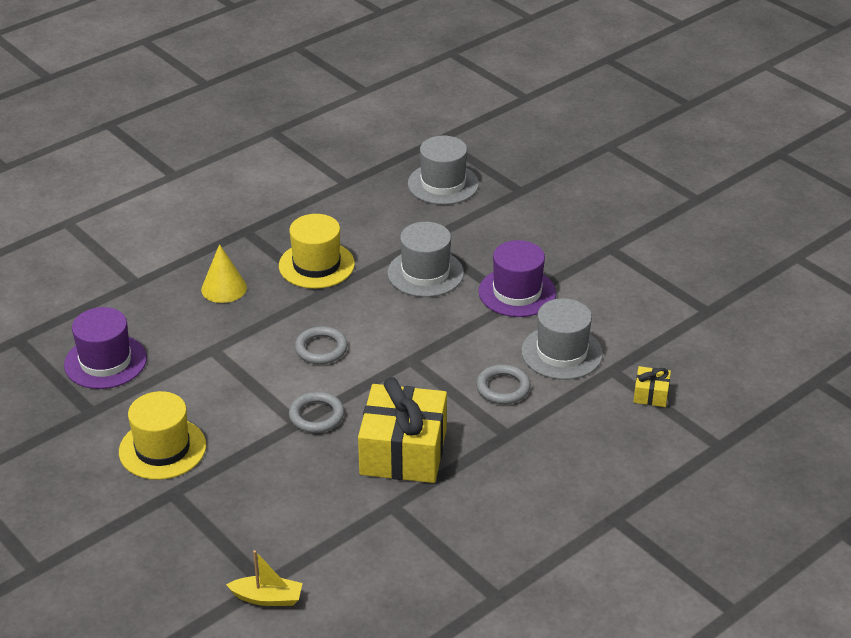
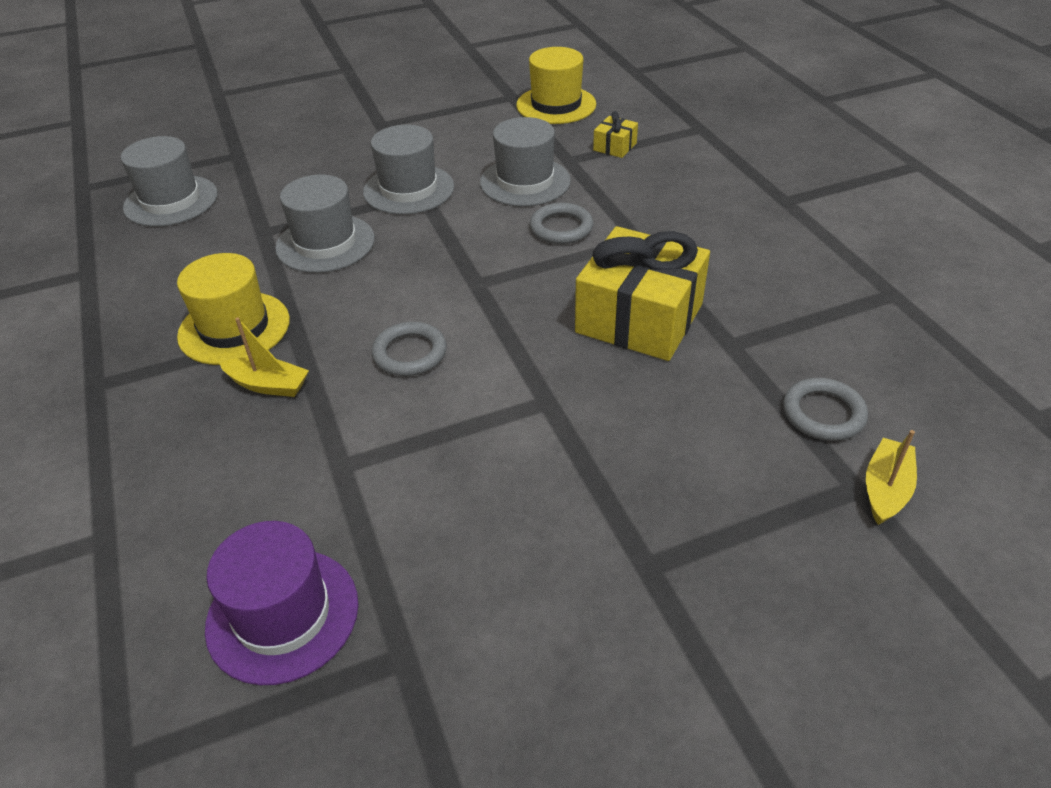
camera: 70 degrees left, 5 degrees up
yellow hat [119,391,206,480] -> yellow hat moved to [516,47,596,124]
yellow cone [201,244,247,303] -> none
grey ring [289,392,344,433] -> grey ring moved to [783,378,868,441]
purple hat [478,240,556,317] -> grey hat [363,125,454,215]
none -> yellow boat [219,317,309,397]

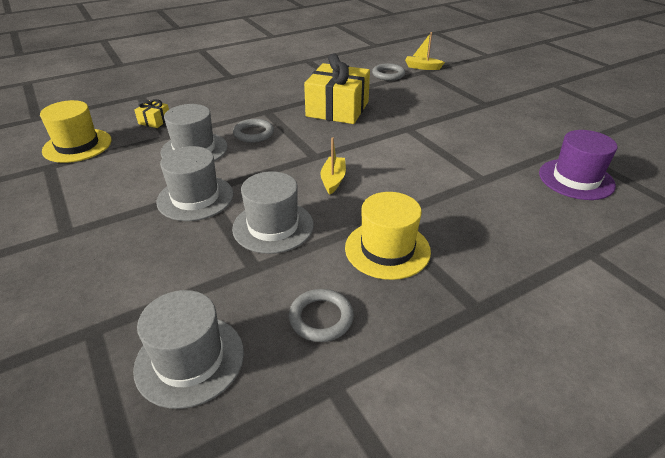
camera: 100 degrees left, 5 degrees down
yellow boat [219,317,309,397] -> yellow boat moved to [320,137,346,194]
grey ring [372,322,447,376] -> grey ring moved to [289,289,354,342]

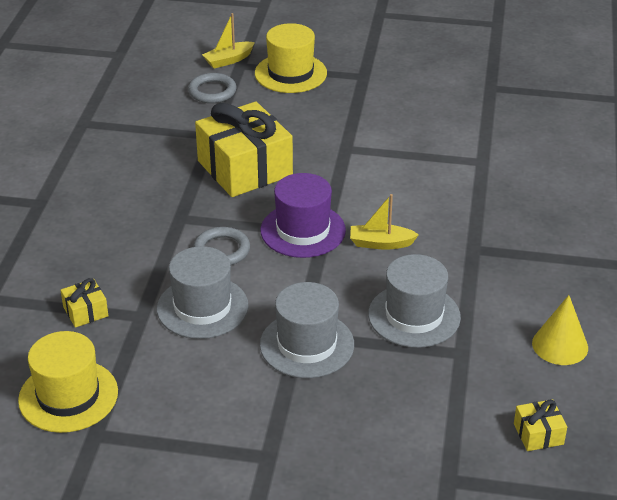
camera: 50 degrees left, 0 degrees up
grey hat [133,290,244,409] -> yellow gift [514,399,567,451]
grey ring [289,289,354,342] -> yellow cone [532,295,588,365]
yellow boat [320,137,346,194] -> yellow boat turned 45 degrees counterclockwise [350,194,419,250]
yellow hat [345,192,431,280] -> yellow hat moved to [255,23,327,93]
purple hat [539,130,617,200] -> purple hat moved to [260,173,346,258]

